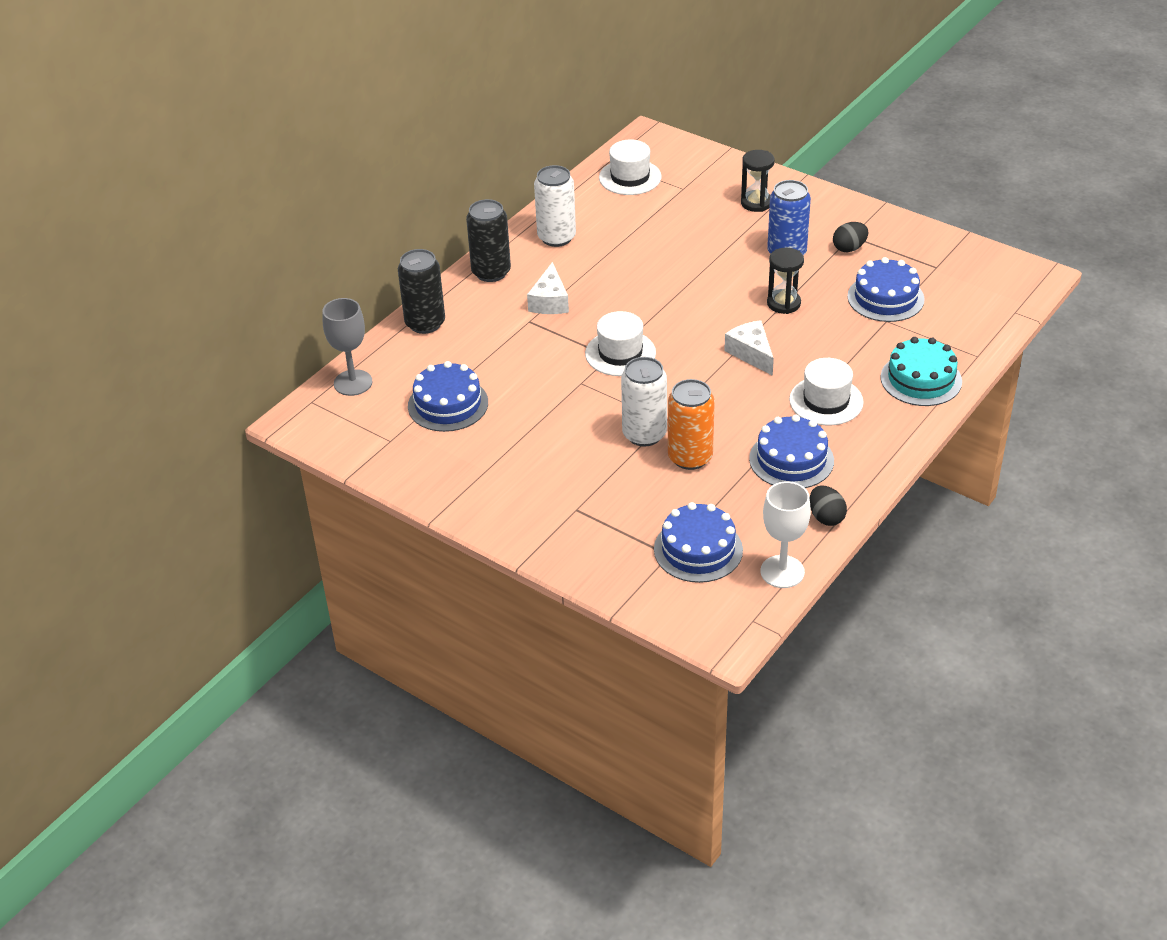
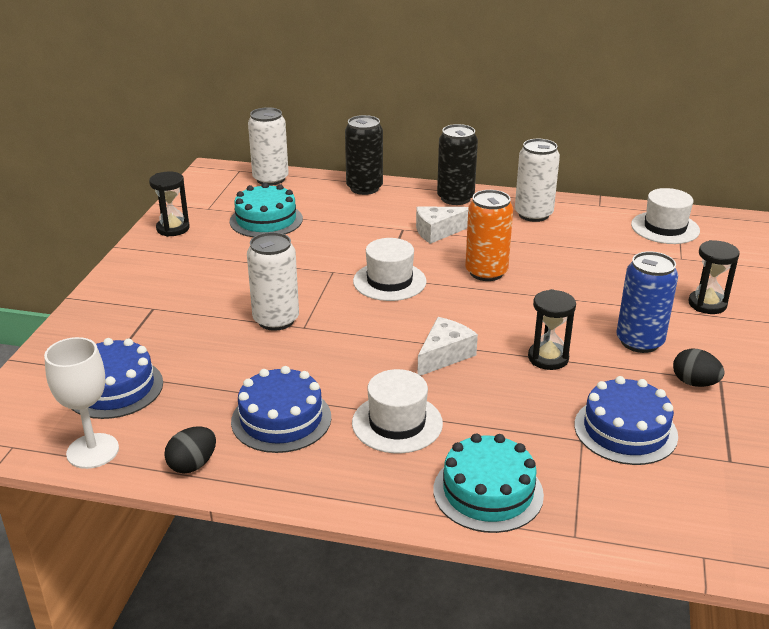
camera: 65 degrees right, 10 degrees down
grey goblet [322,298,372,396] -> white can [248,107,289,186]
blue cake [408,361,488,432] -> turquoise cake [230,183,303,237]
orange can [668,379,715,470] -> orange can moved to [465,190,513,281]
none -> black hourglass [149,171,190,237]

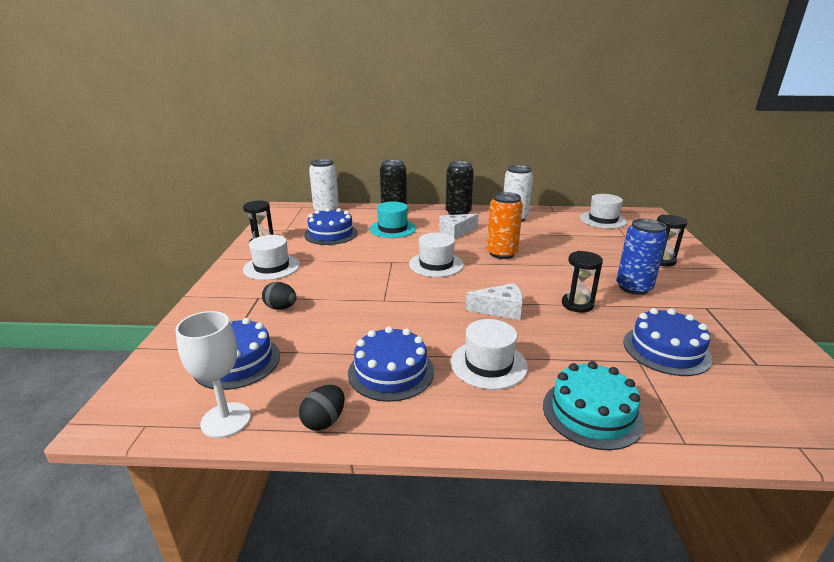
camera: 10 degrees left, 5 degrees down
turquoise cake [230,183,303,237] -> blue cake [304,208,358,245]
white can [247,232,299,331] -> none
white cheese [417,317,478,376] -> white cheese turned 60 degrees clockwise [466,283,523,320]
black egg [673,349,724,387] -> black egg moved to [262,282,297,310]
none -> white hat [243,235,300,280]
none -> turquoise hat [369,201,416,238]

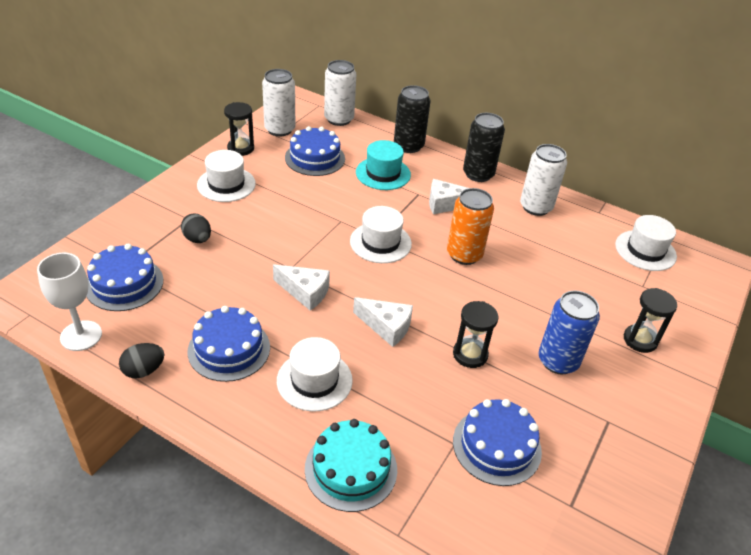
camera: 25 degrees right, 15 degrees up
none -> white can [262,69,295,136]
none -> white cheese [273,264,330,311]

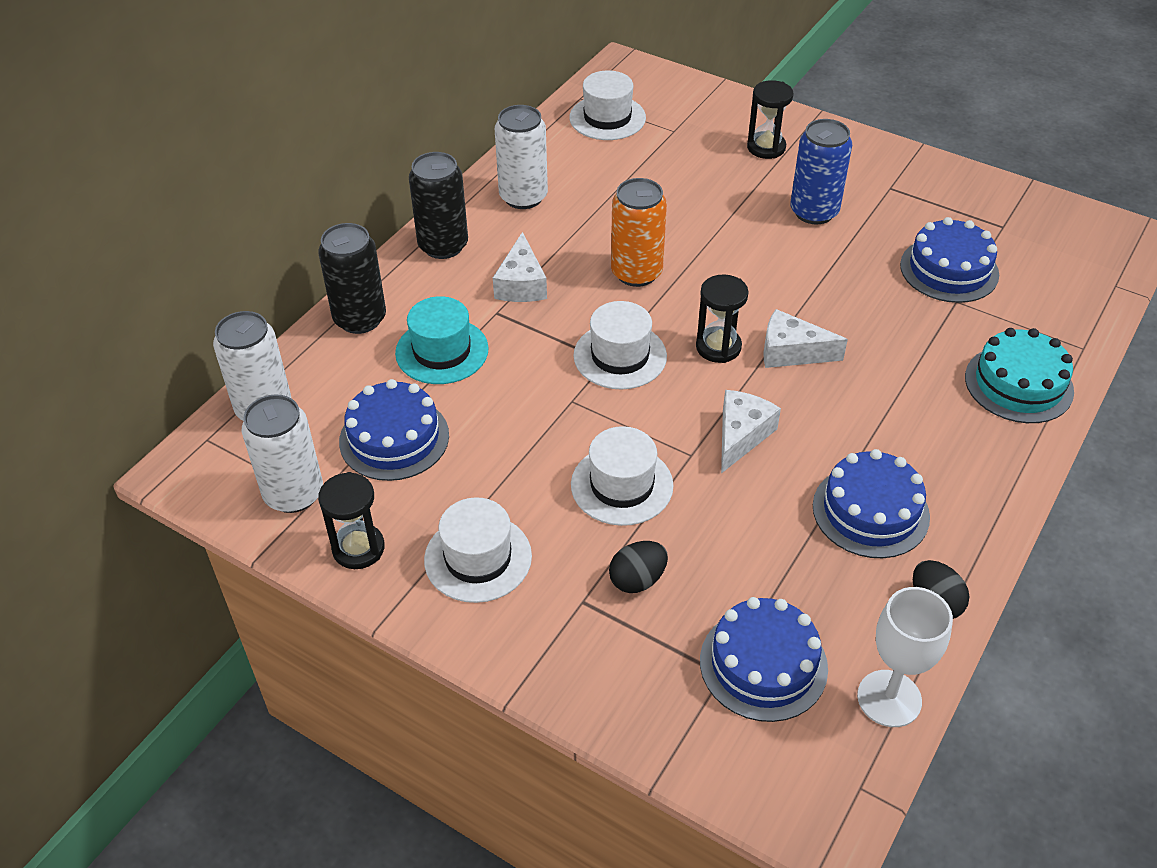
camera: 85 degrees left, 5 degrees up
white hat [277,337,353,411] -> white hat moved to [571,426,674,526]
white cheese [353,297,413,347] -> white cheese turned 105 degrees counterclockwise [764,309,848,368]
black hourglass [453,301,499,368] -> black hourglass moved to [696,274,749,363]

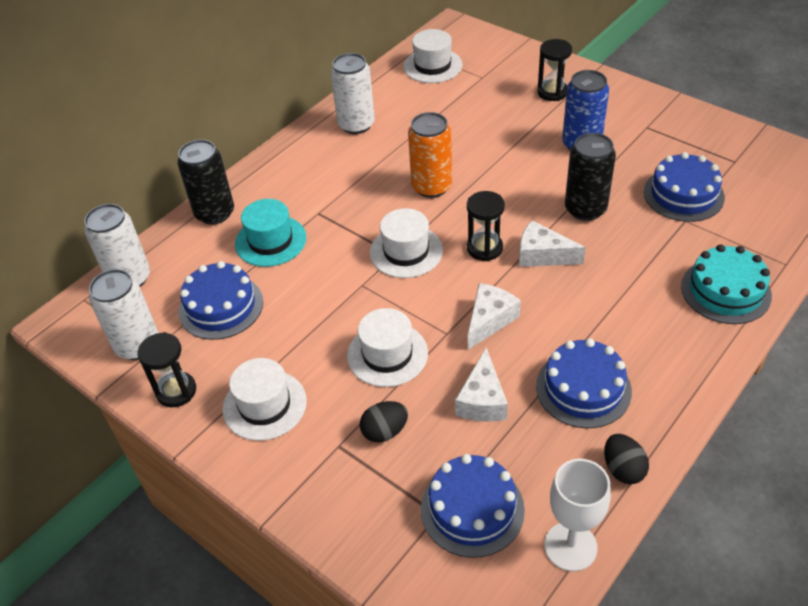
camera: 10 degrees right, 0 degrees up
black can [409,152,468,259] -> black can moved to [565,133,616,221]
white cheese [493,232,547,302] -> white cheese moved to [455,348,508,422]

